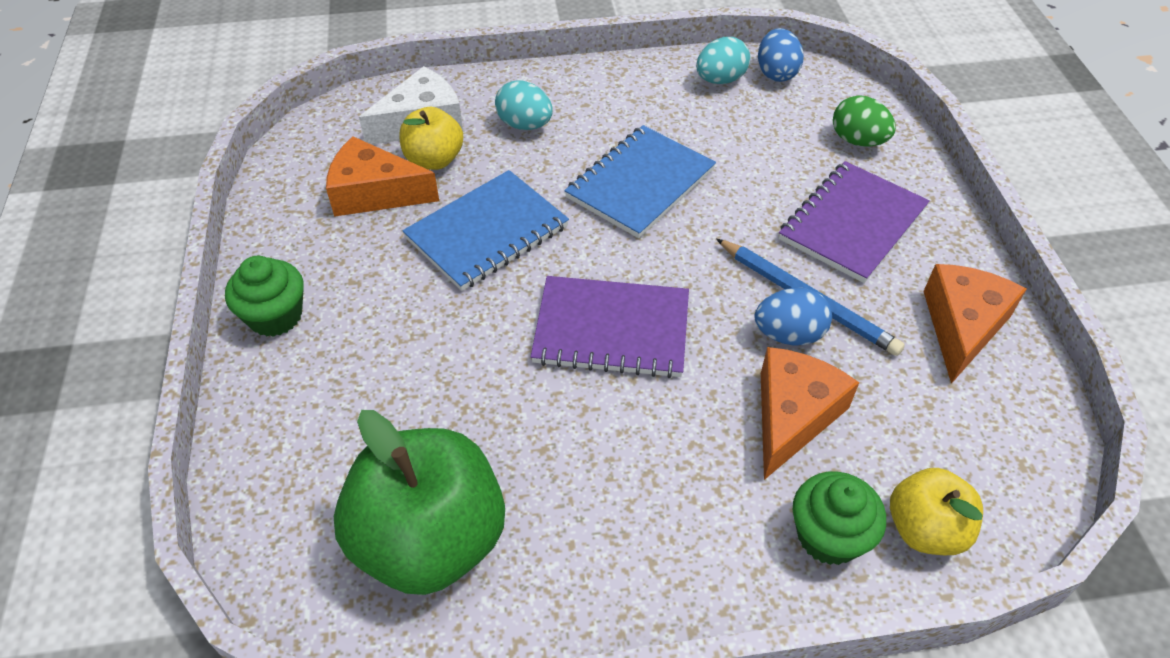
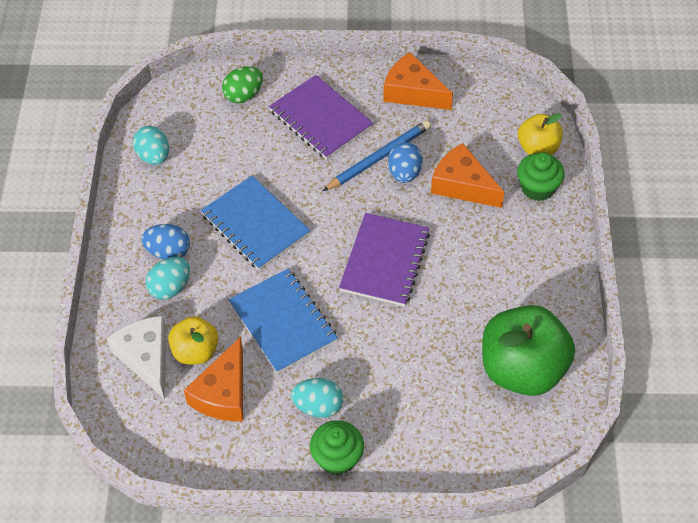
camera: 80 degrees left, 5 degrees up
blue egg [758,28,804,82] -> blue egg moved to [141,224,190,259]
none -> turquoise egg [291,378,343,418]

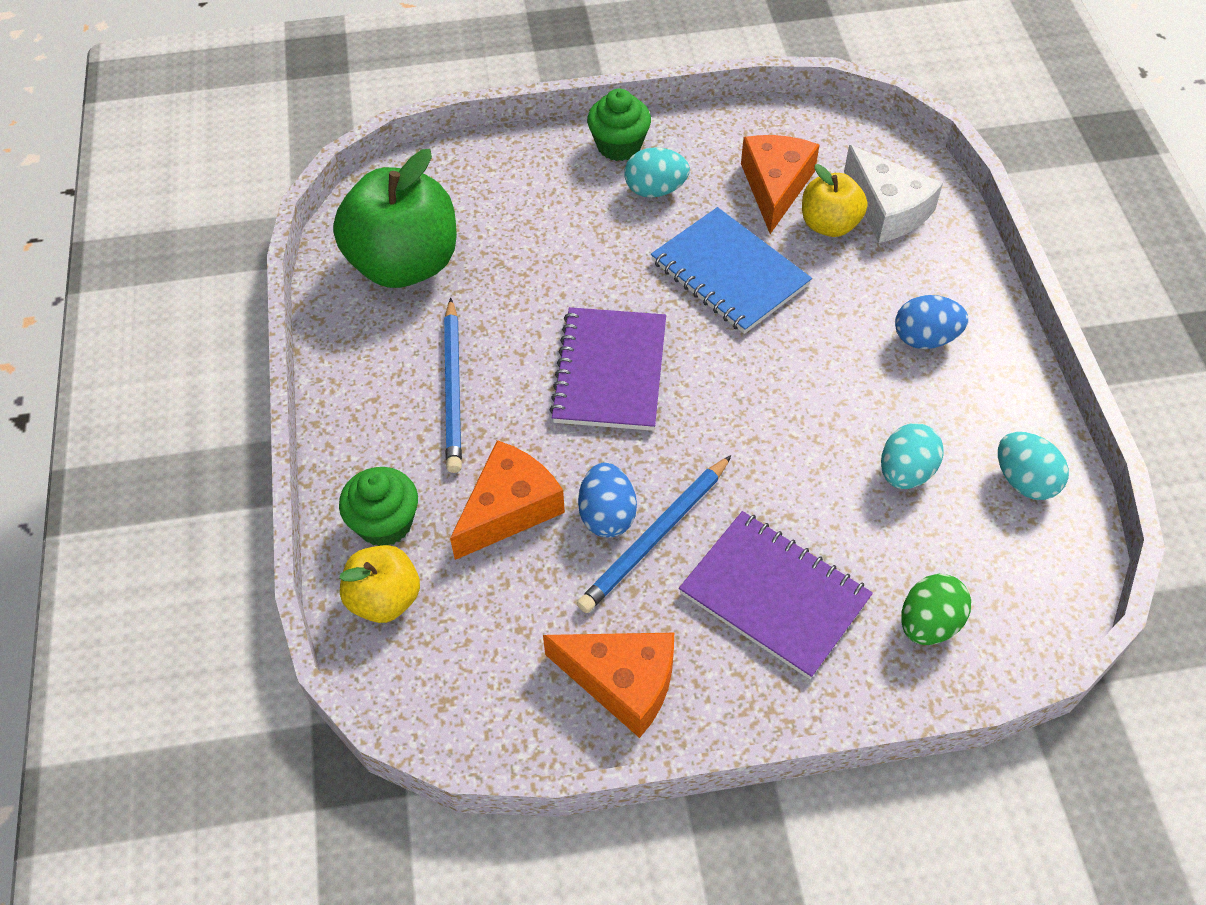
camera: 170 degrees right, 0 degrees up
turquoise egg [146,257,190,300] -> turquoise egg moved to [881,423,944,489]
blue notebook [201,176,310,270] -> none
orange cheese [431,143,504,208] -> orange cheese turned 75 degrees counterclockwise [450,440,565,560]
none -> blue pencil [444,298,462,473]

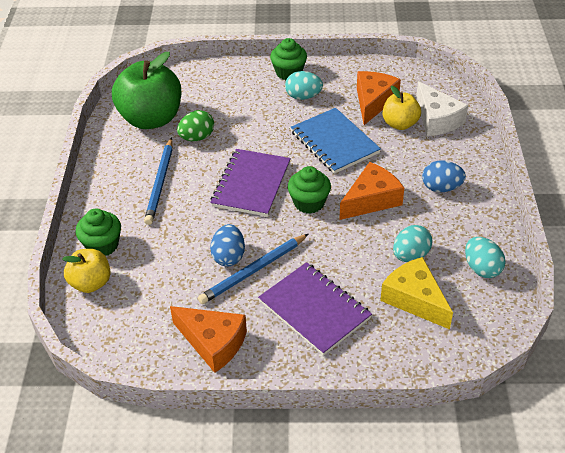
camera: 10 degrees right, 10 degrees down
orange cheese [450,440,565,560] -> orange cheese moved to [339,162,404,220]
green egg [901,574,971,645] -> green egg moved to [177,110,214,141]
none -> green cupcake [288,166,331,214]
none -> yellow cheese [380,257,453,329]

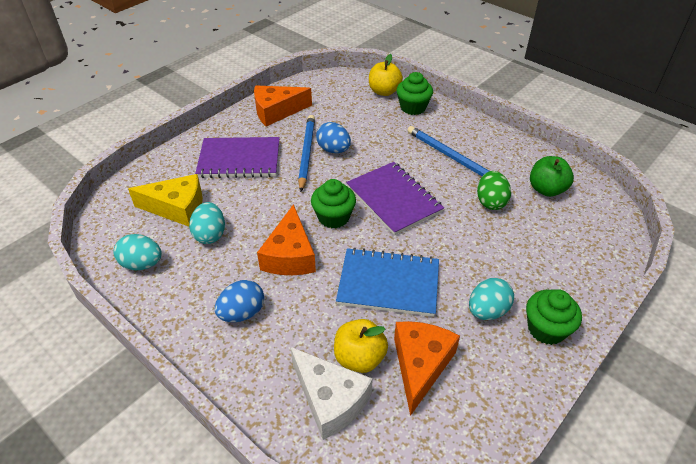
camera: 130 degrees right, 0 degrees up
green apple [112,52,181,129] -> green apple [530,156,574,197], size x0.55
orange cheese [357,71,401,125] -> orange cheese turned 135 degrees counterclockwise [394,321,460,416]
white cheese [416,81,468,136] -> white cheese turned 150 degrees counterclockwise [290,347,373,440]

